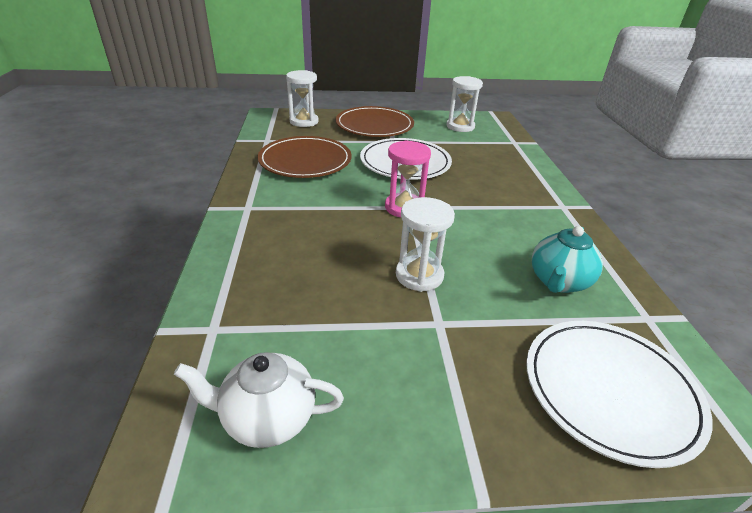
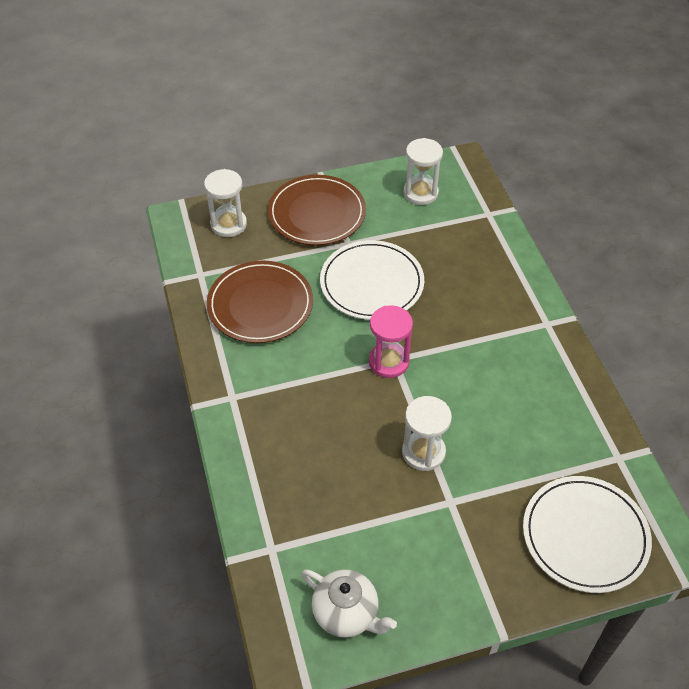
camera: 10 degrees left, 15 degrees up
white teapot [174,352,344,448] -> white teapot turned 135 degrees counterclockwise [301,569,397,638]
turquoise teapot [532,226,603,293] -> none

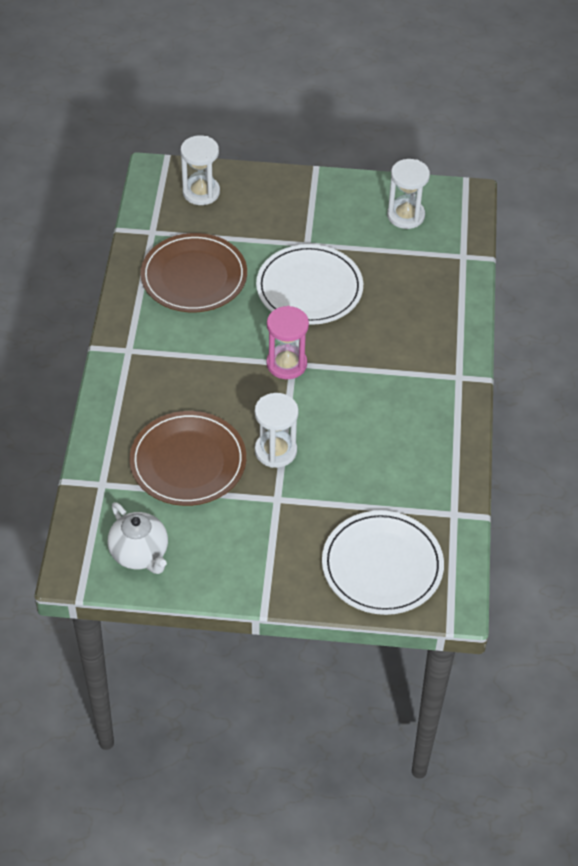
camera: 20 degrees right, 0 degrees up
brown plate [268,175,366,245] -> brown plate moved to [129,411,246,506]

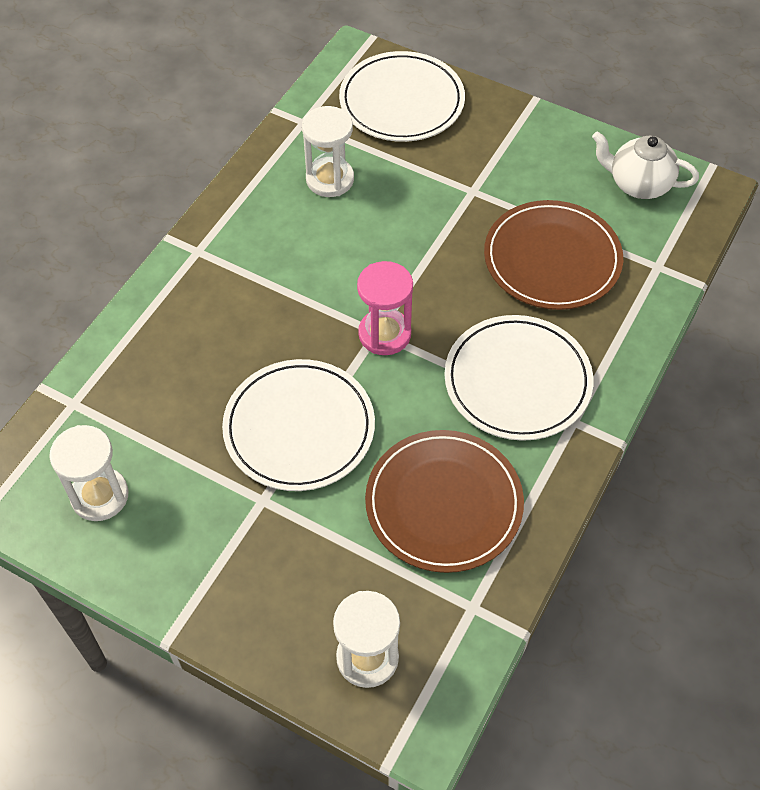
camera: 155 degrees left, 5 degrees up
white teapot [108,502,168,574] -> white teapot turned 60 degrees counterclockwise [592,131,699,199]
white hourglass [255,393,299,468] -> white hourglass moved to [302,106,354,197]
none -> white plate [444,315,593,441]

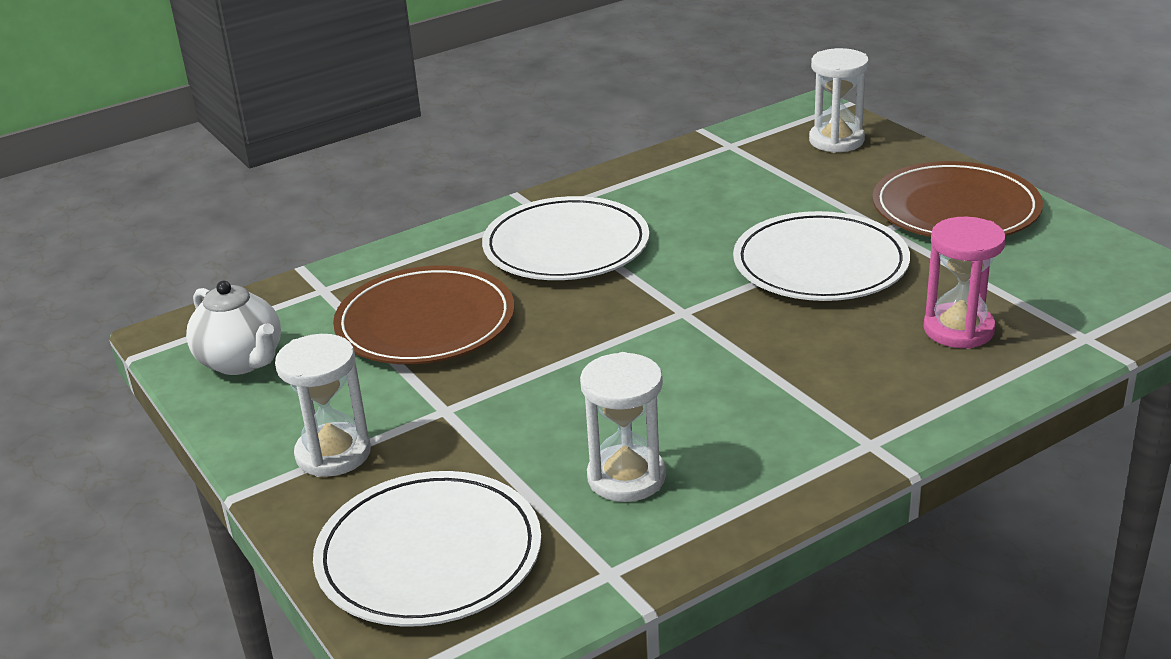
camera: 150 degrees left, 25 degrees down
white hourglass [49,425,129,521] -> white hourglass moved to [275,334,371,477]
pink hourglass [357,261,413,355] -> pink hourglass moved to [923,217,1006,349]
brown plate [365,430,524,573] -> brown plate moved to [872,161,1043,237]

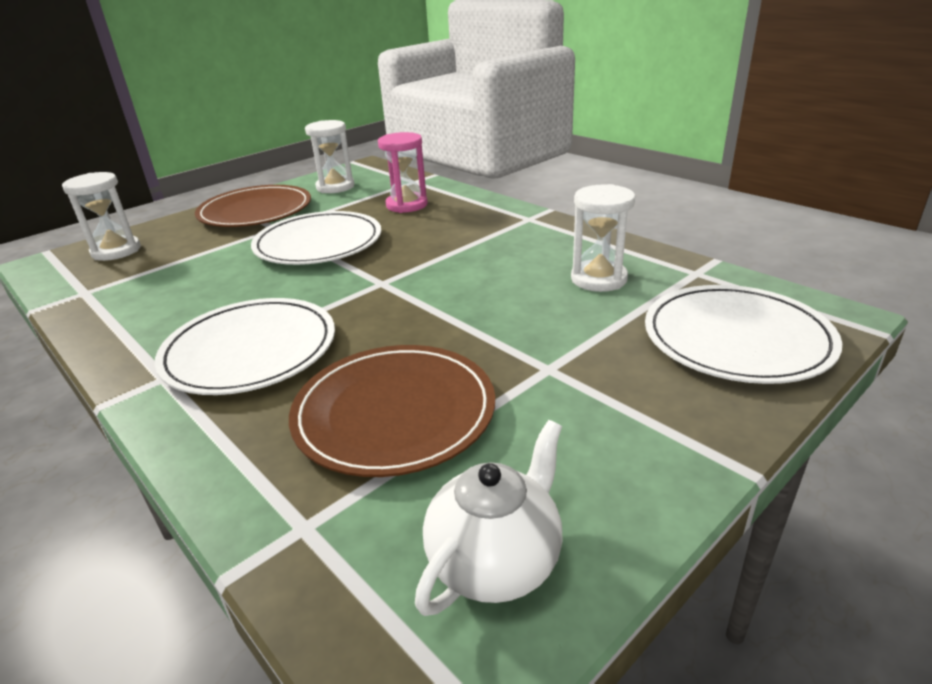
camera: 100 degrees left, 0 degrees up
white hourglass [275,334,371,477] -> white hourglass moved to [305,120,354,193]

